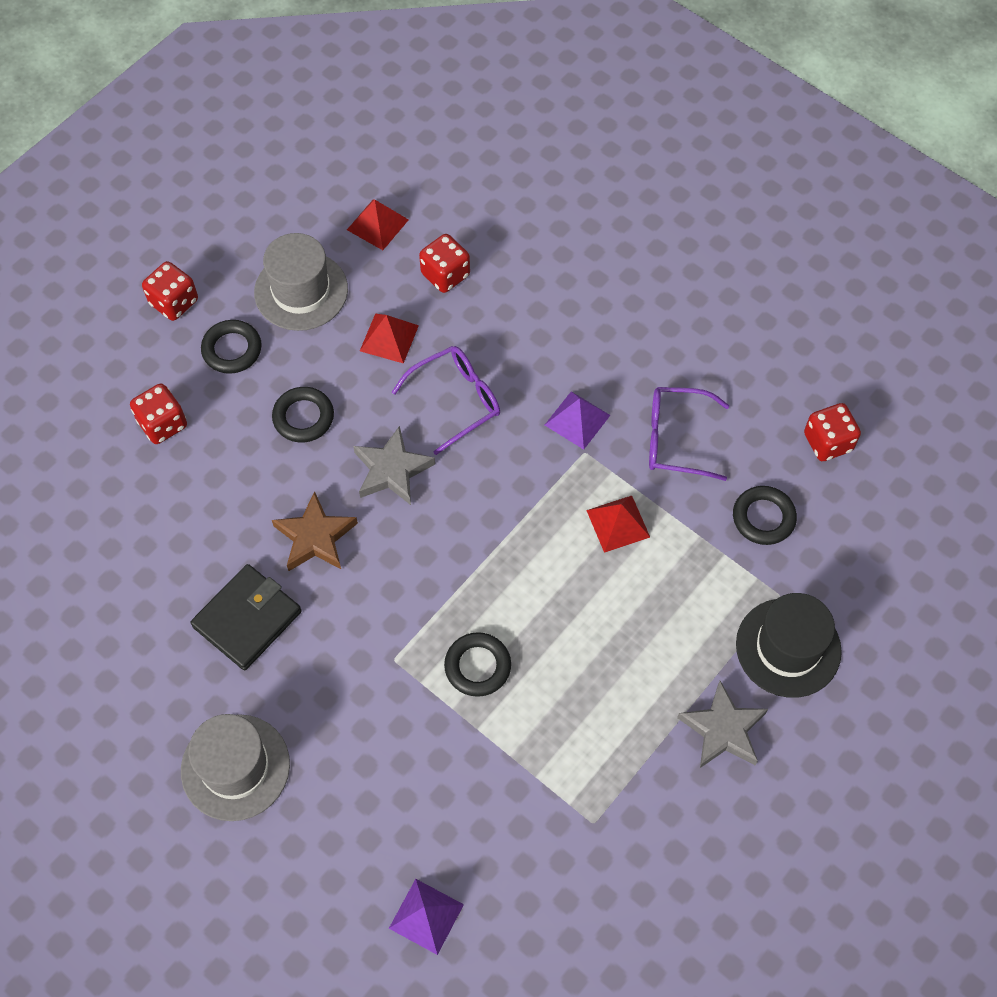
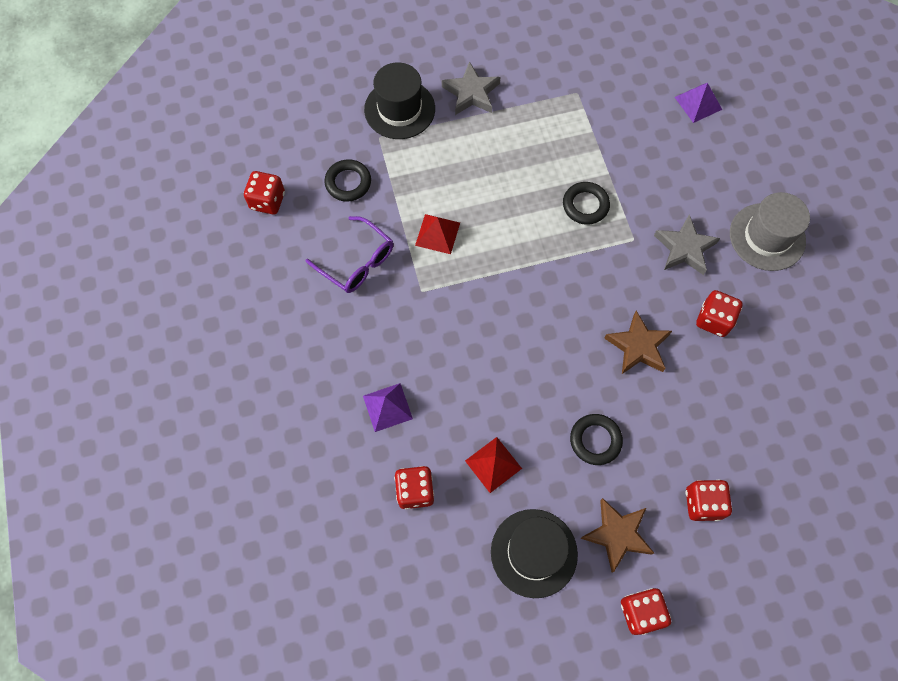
camera: 145 degrees left, 5 degrees up
black wallet [190,564,301,670] -> red dice [696,290,743,337]
black ring [201,320,262,374] -> brown star [580,498,654,573]
grey hat [254,233,348,331] -> black hat [491,509,578,598]
red pyramid [347,199,409,250] -> none
grey star [353,426,435,505] -> grey star moved to [654,215,720,275]
purple glasses [392,346,500,455] -> none
purple pyramid [545,391,610,450] -> purple pyramid moved to [363,383,413,432]

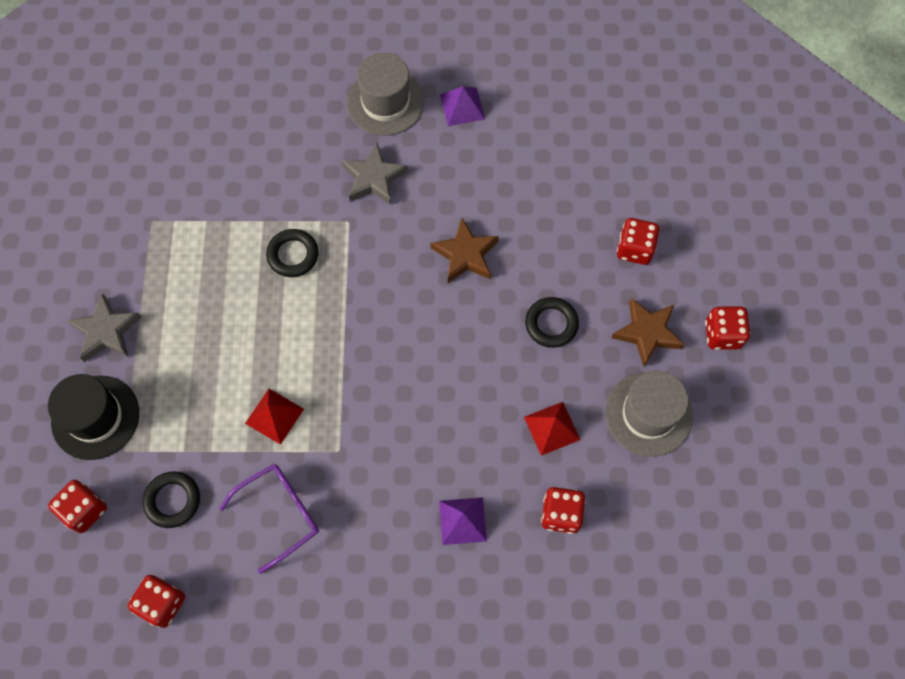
camera: 75 degrees left, 0 degrees up
black hat [491,509,578,598] -> grey hat [605,371,693,457]
purple pyramid [675,83,722,123] -> purple pyramid moved to [440,86,485,126]
red dice [696,290,743,337] -> red dice moved to [48,480,107,533]

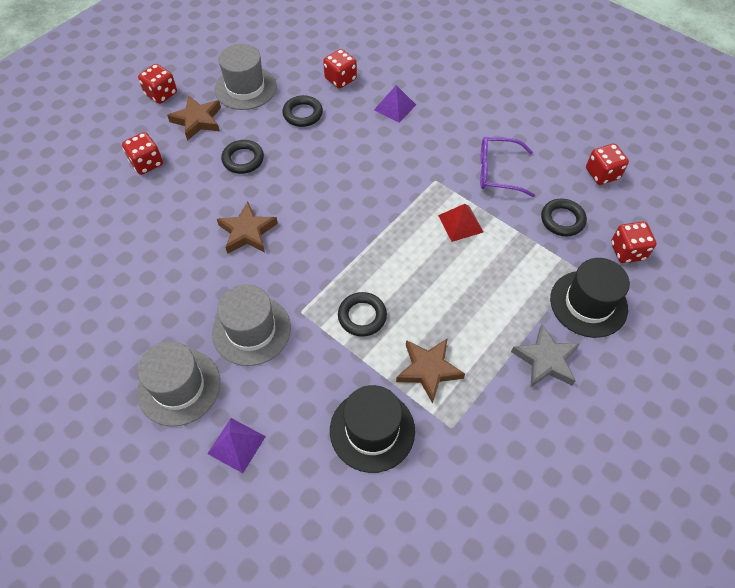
camera: 140 degrees left, 10 degrees down
grey star [341,143,408,205] -> grey hat [212,284,291,366]
purple pyramid [440,86,485,126] -> purple pyramid moved to [207,418,266,473]
red pyramid [524,402,580,456] -> black ring [282,95,323,127]
none -> black hat [330,385,415,473]
none -> brown star [396,339,465,404]

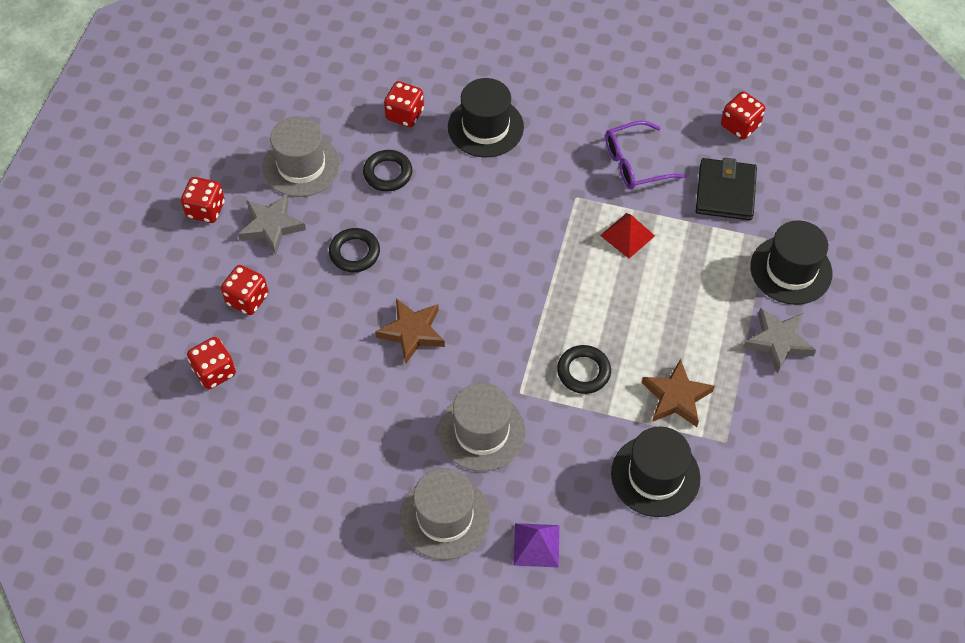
camera: 25 degrees left, 0 degrees up
brown star [167,96,221,141] -> grey star [238,194,306,255]
purple pyramid [374,85,416,123] -> black hat [448,78,524,157]
black ring [541,199,587,236] -> black wallet [696,157,757,220]
red dice [611,222,657,263] -> red dice moved to [187,337,236,389]

